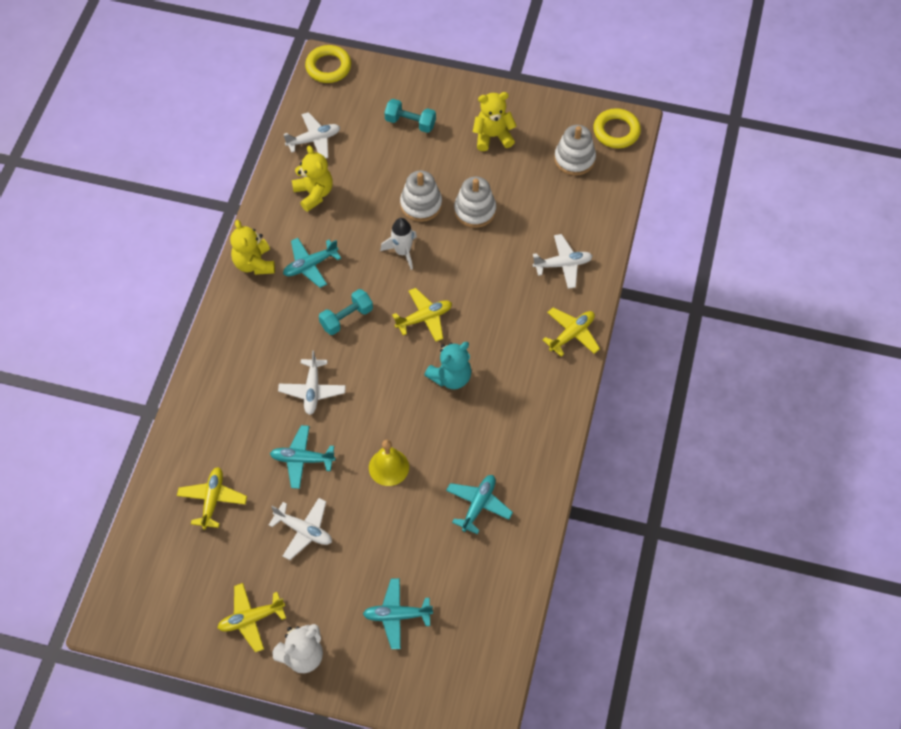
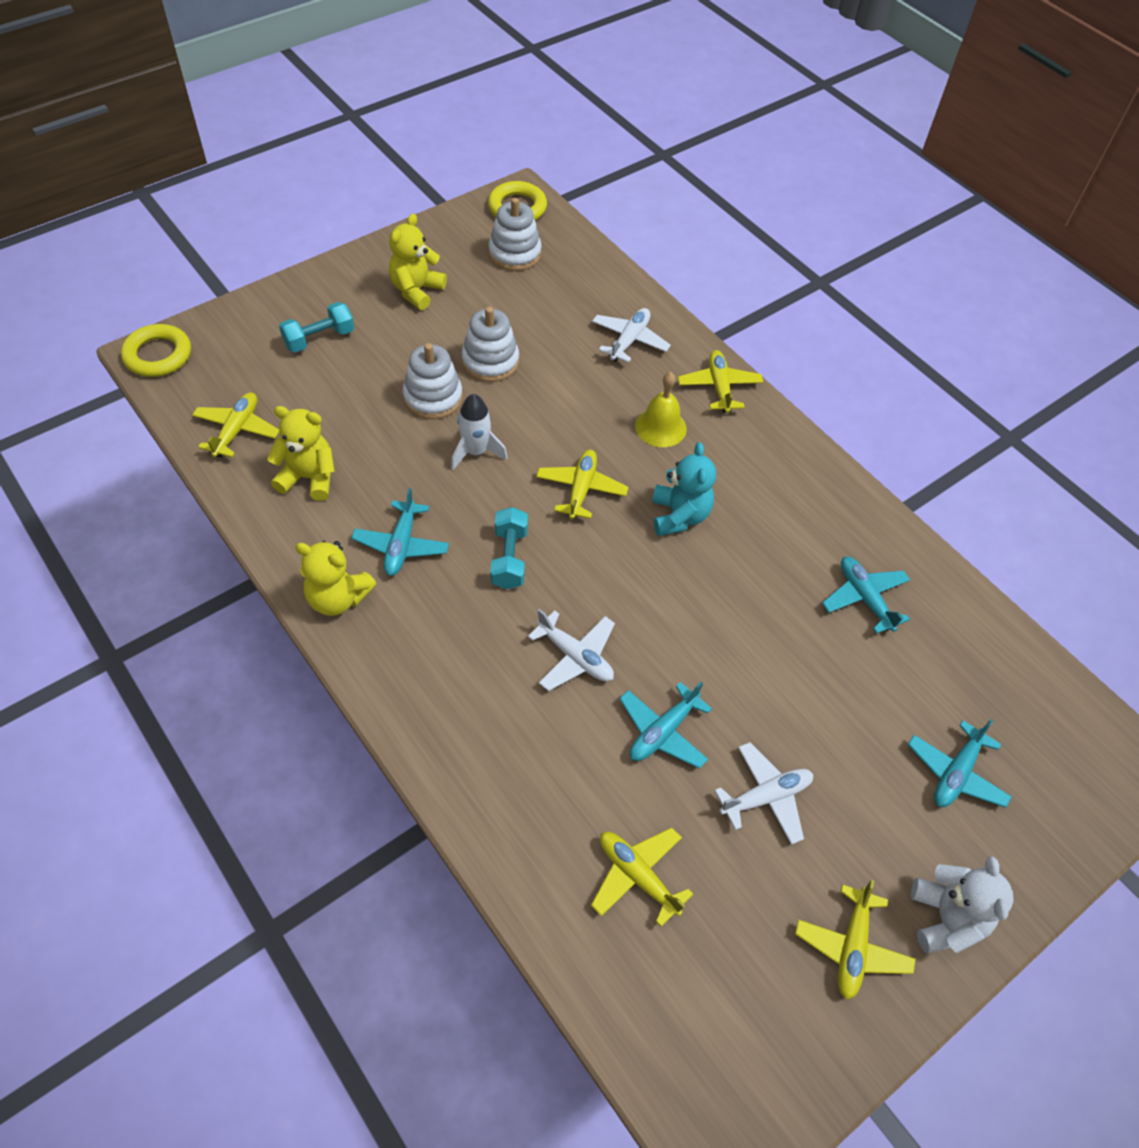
camera: 55 degrees left, 5 degrees down
white plane [284,112,340,158] -> yellow plane [192,392,280,458]
yellow bell [369,440,409,486] -> yellow bell moved to [635,372,687,447]

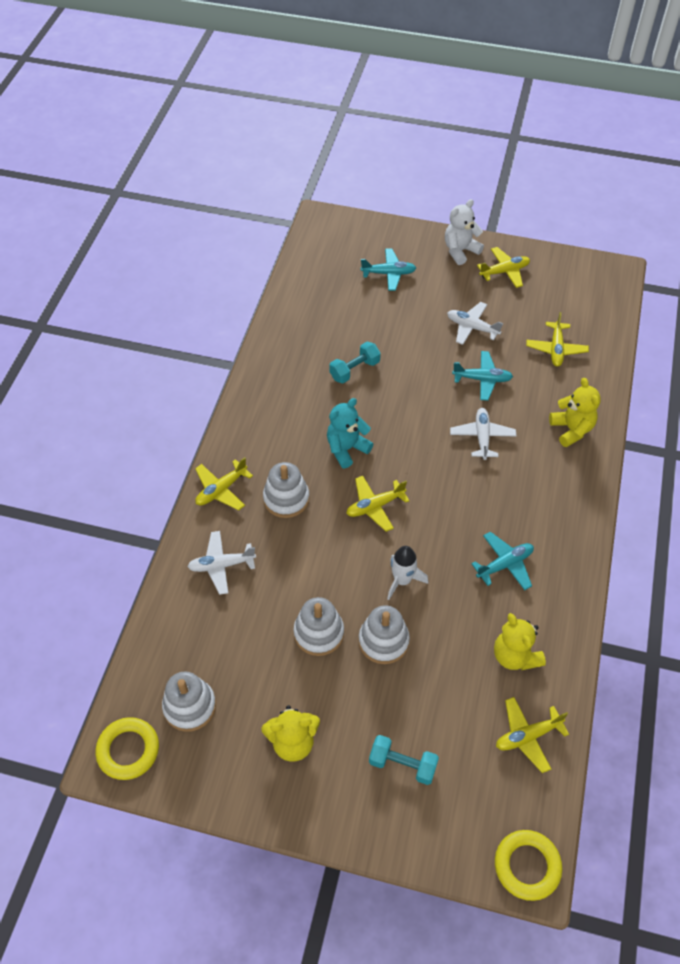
camera: 125 degrees left, 0 degrees up
yellow teddy bear [295,541,376,616] -> yellow teddy bear moved to [549,378,600,447]
turquoise dumbbell [490,507,528,589] -> turquoise dumbbell moved to [329,342,381,383]
yellow bell [635,372,687,447] -> white stacking toy [263,462,310,518]
turquoise plane [822,557,910,634] -> none

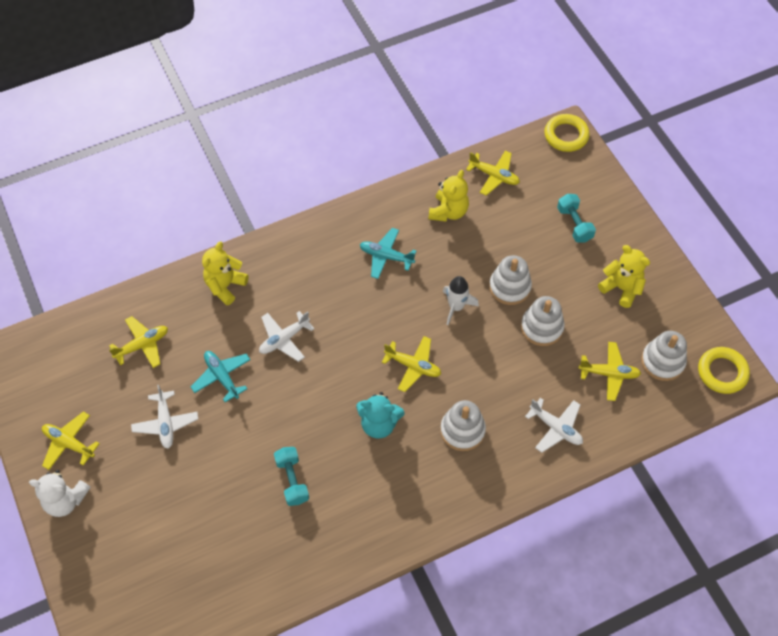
camera: 130 degrees left, 5 degrees up
yellow plane [195,457,253,511] -> yellow plane moved to [578,342,641,401]
turquoise dumbbell [329,342,381,383] -> turquoise dumbbell turned 60 degrees clockwise [274,447,309,506]
turquoise plane [361,249,416,291] -> none

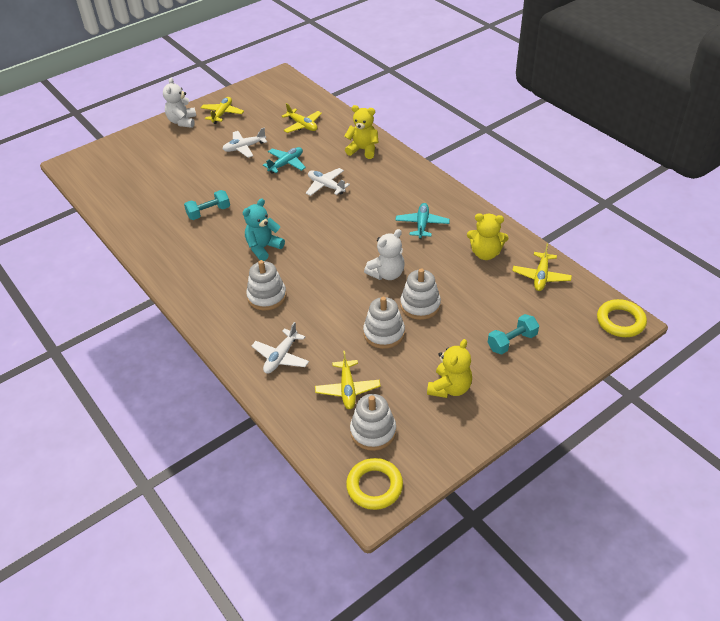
camera: 80 degrees right, 15 degrees down
turquoise teddy bear [356,392,405,438] -> turquoise teddy bear turned 45 degrees clockwise [243,199,285,261]
yellow plane [382,336,441,392] -> none
white rocket [443,276,479,325] -> white teddy bear [364,229,405,280]

